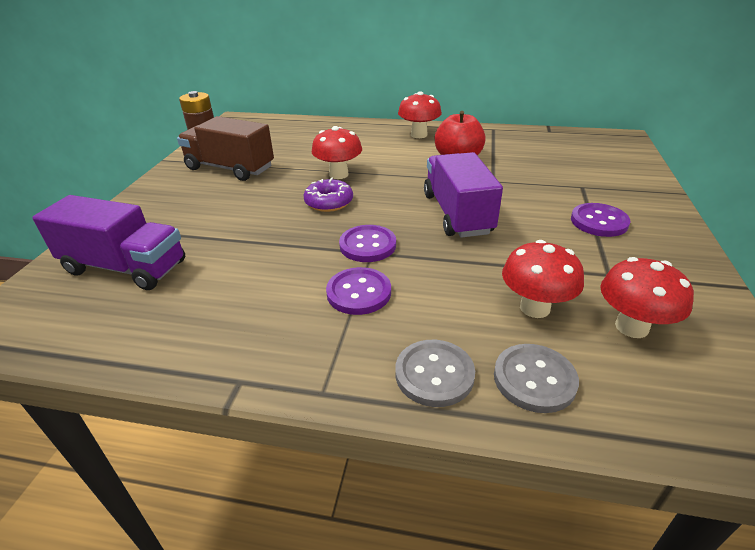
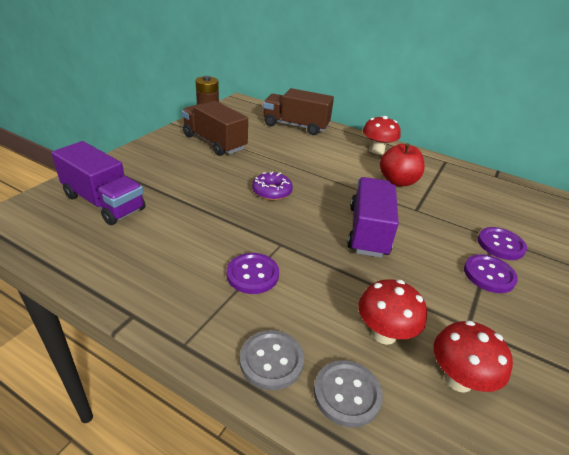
camera: 15 degrees right, 0 degrees up
red mushroom [312,126,362,179] -> none
purple button [339,225,396,262] -> purple button moved to [478,227,527,260]
none -> brown truck [263,88,334,135]

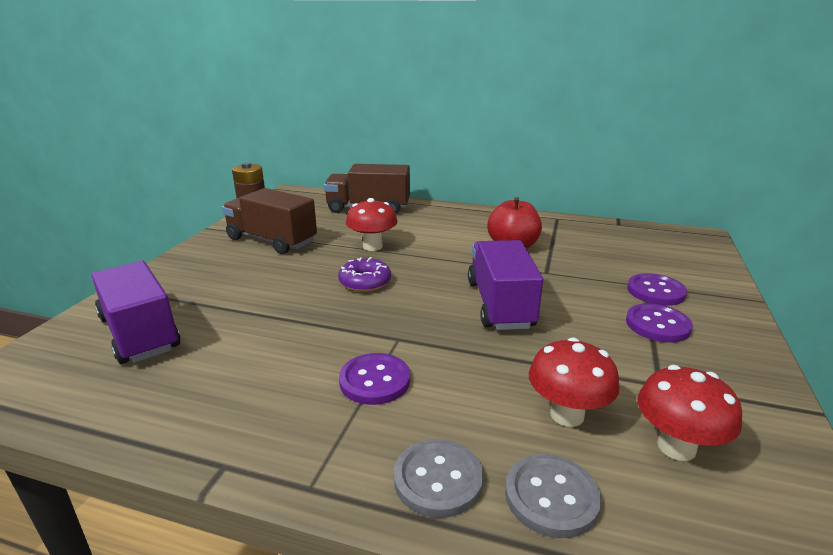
camera: 10 degrees left, 10 degrees down
purple truck [51,141,146,225] -> purple truck turned 150 degrees counterclockwise [91,261,180,364]
red mushroom [363,116,401,155] -> red mushroom moved to [346,198,398,251]

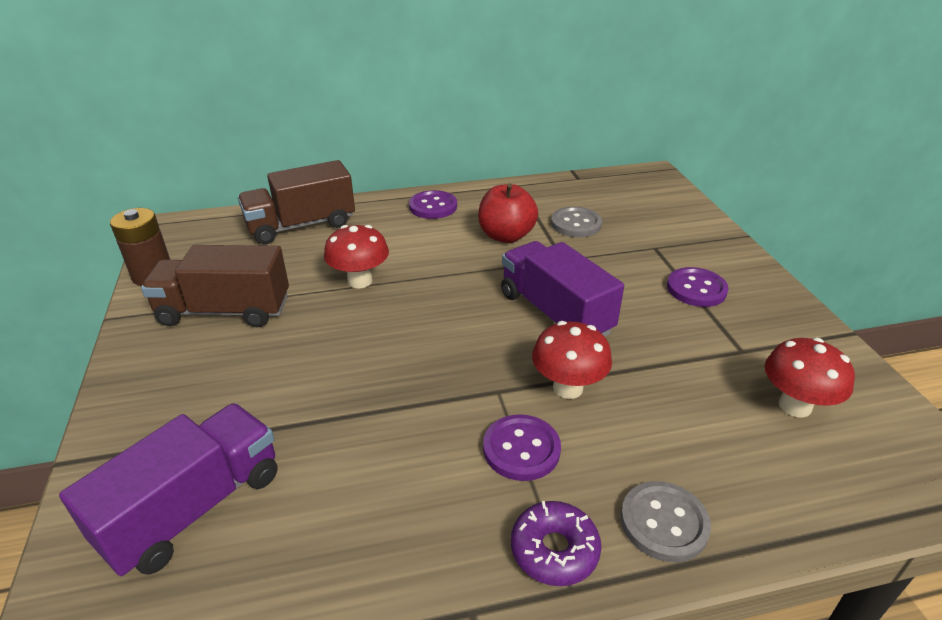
camera: 30 degrees left, 10 degrees up
purple truck [91,261,180,364] -> purple truck turned 105 degrees clockwise [59,403,278,576]
purple donut [338,257,391,292] -> purple donut moved to [511,501,601,586]
grey button [505,454,601,538] -> grey button moved to [551,207,602,237]
red mushroom [529,337,620,427] -> red mushroom moved to [532,321,612,399]
purple button [627,273,687,306] -> purple button moved to [409,190,457,219]

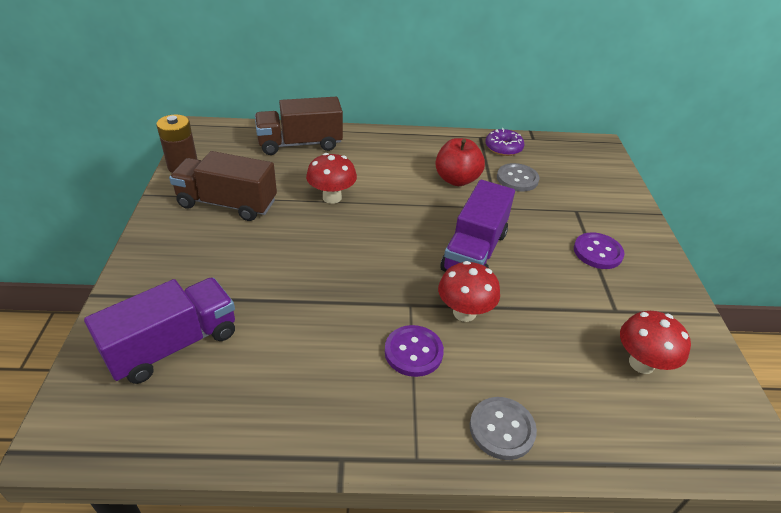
camera: 10 degrees right, 5 degrees up
purple button [409,190,457,219] -> none
purple truck [501,241,624,337] -> purple truck turned 135 degrees counterclockwise [440,180,515,271]
purple donut [511,501,601,586] -> purple donut moved to [485,128,525,156]

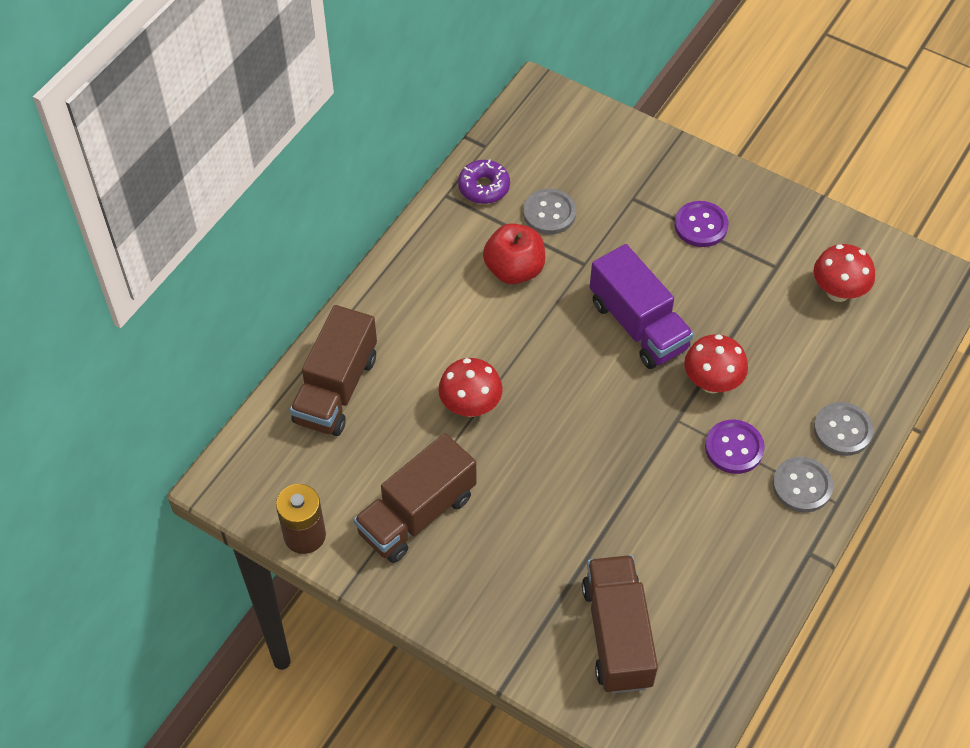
camera: 55 degrees left, 15 degrees up
purple truck [84,278,235,384] -> brown truck [582,555,658,693]
none -> grey button [772,457,833,512]

